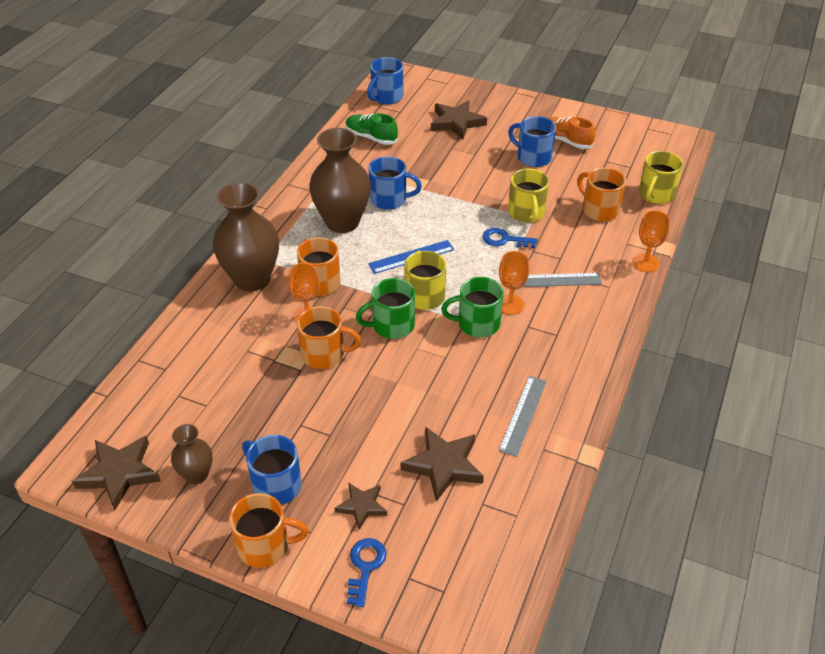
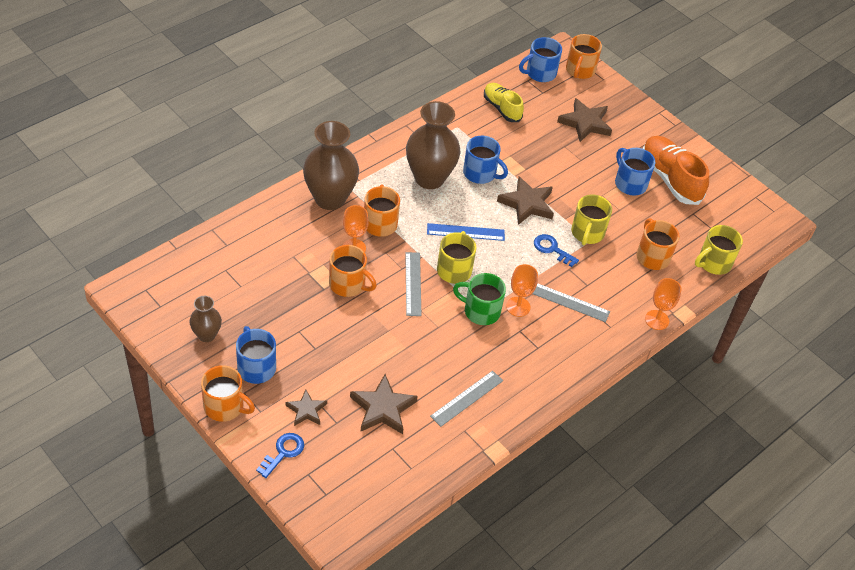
camera: 20 degrees right, 5 degrees up
brown star [72,436,161,511] -> brown star moved to [497,176,554,225]
green shoe [346,113,398,145] -> yellow shoe [484,83,524,122]
green mug [356,278,415,339] -> grey ruler [405,252,422,316]
orange shoe [547,117,595,149] -> orange shoe [643,136,709,205], size x1.58
none -> orange mug [566,34,602,79]

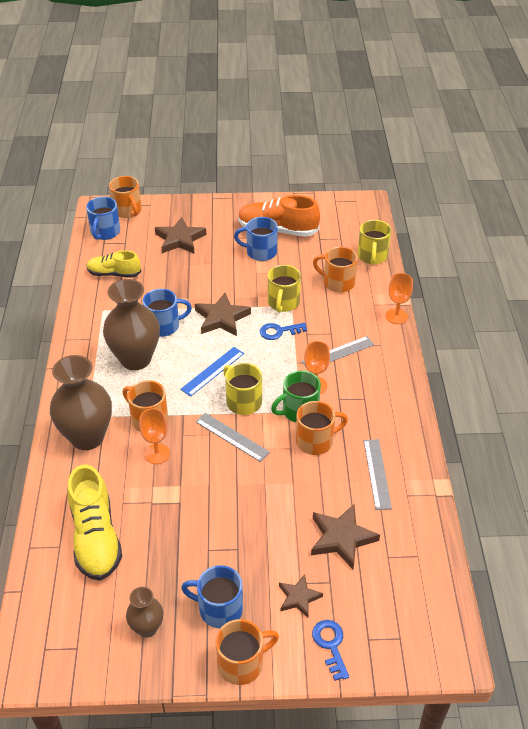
camera: 45 degrees left, 5 degrees down
orange mug [329,245,377,297] -> orange mug moved to [296,401,348,455]
yellow mug [571,194,612,245] -> yellow mug turned 45 degrees clockwise [268,265,301,313]
none -> yellow shoe [67,465,122,581]

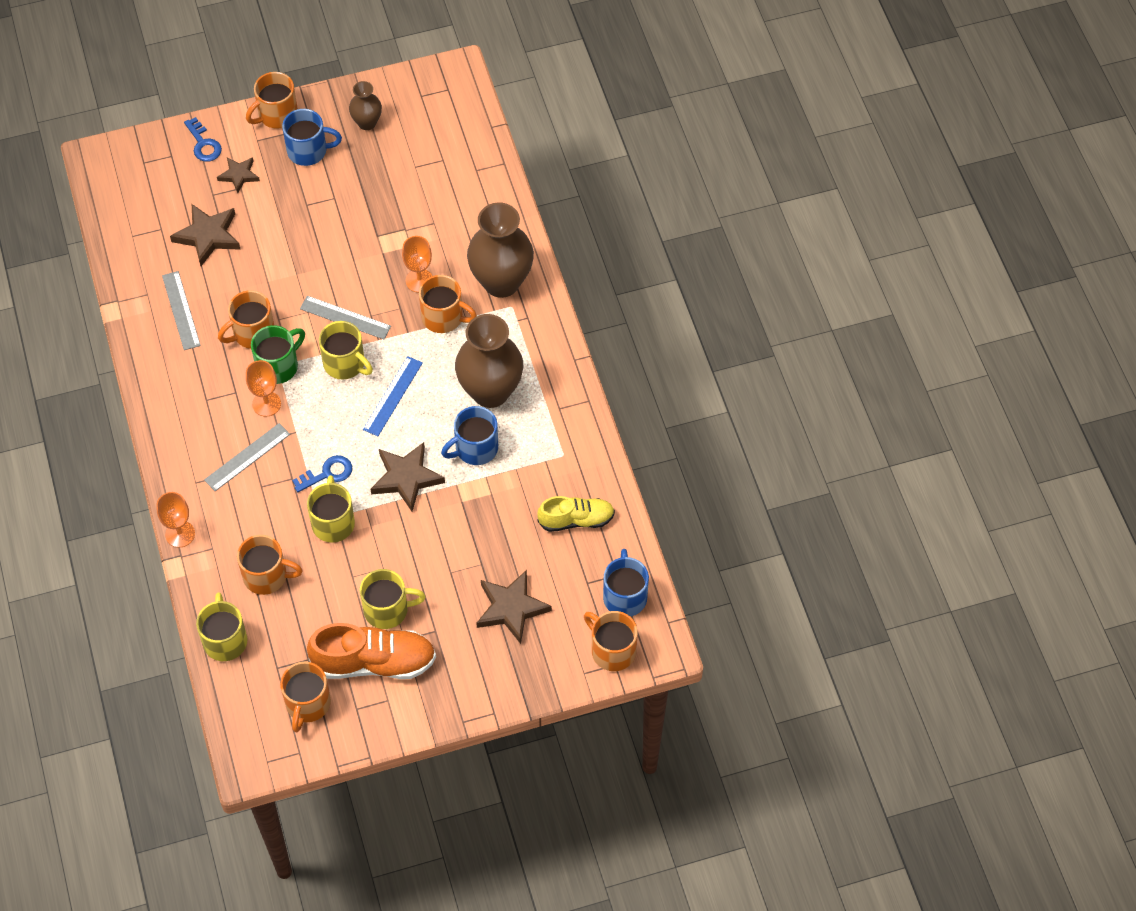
camera: 165 degrees right, 15 degrees up
yellow shoe [67,465,122,581] -> none
blue mug [234,217,278,261] -> yellow mug [360,569,426,629]
none -> orange mug [280,662,331,732]

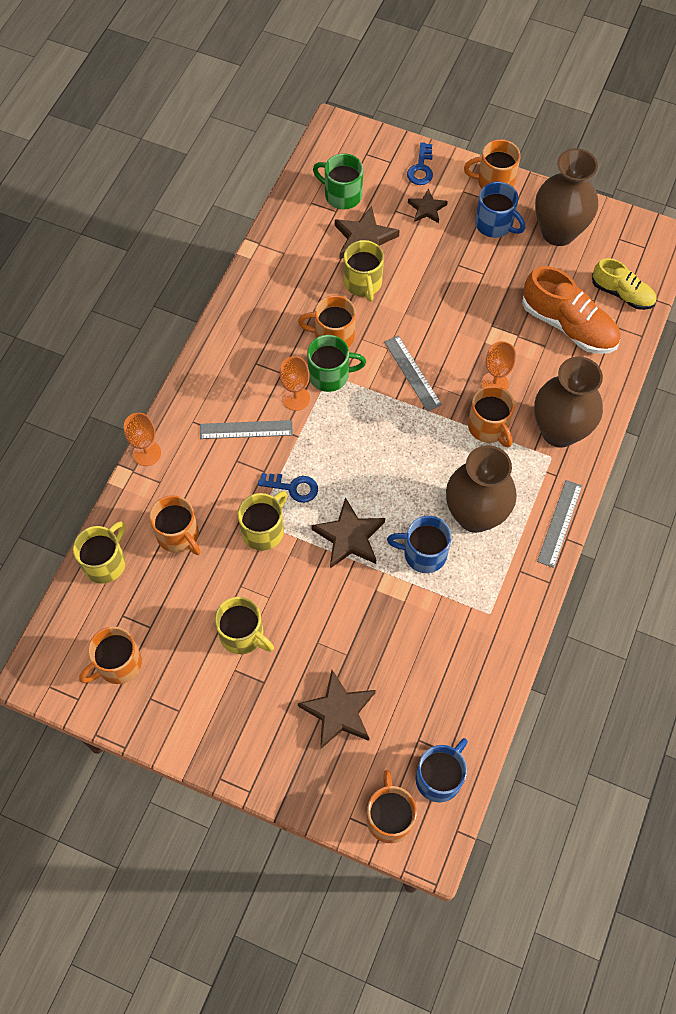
camera: 40 degrees right, 5 degrees up
grey ruler [162,271,201,350] -> grey ruler moved to [537,480,582,568]
orange shoe [307,623,436,679] -> orange shoe moved to [522,266,620,354]
yellow mug [319,321,373,379] -> yellow mug moved to [344,240,384,301]
brown vase [349,81,382,130] -> brown vase [535,148,598,246], size x1.93
blue ruler [363,356,423,436] -> none
yellow shoe [537,496,615,532] -> yellow shoe moved to [592,258,656,310]
none -> green mug [313,153,363,209]

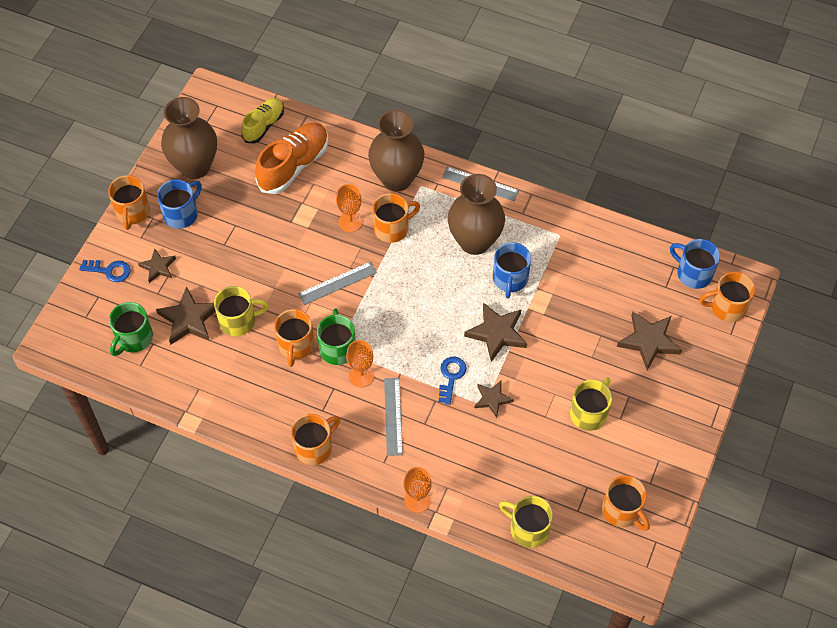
camera: 90 degrees left, 5 degrees down
orange mug [149,495,201,555] -> orange mug moved to [291,414,340,465]
yellow mug [238,491,288,551] -> brown star [475,380,514,418]

